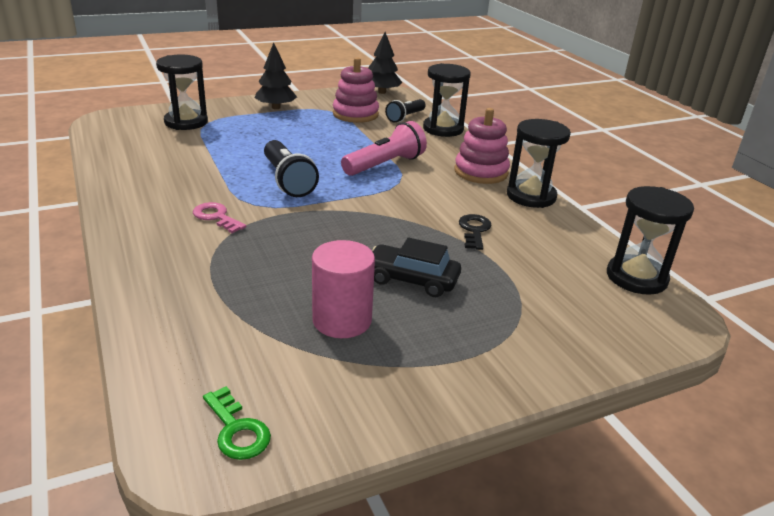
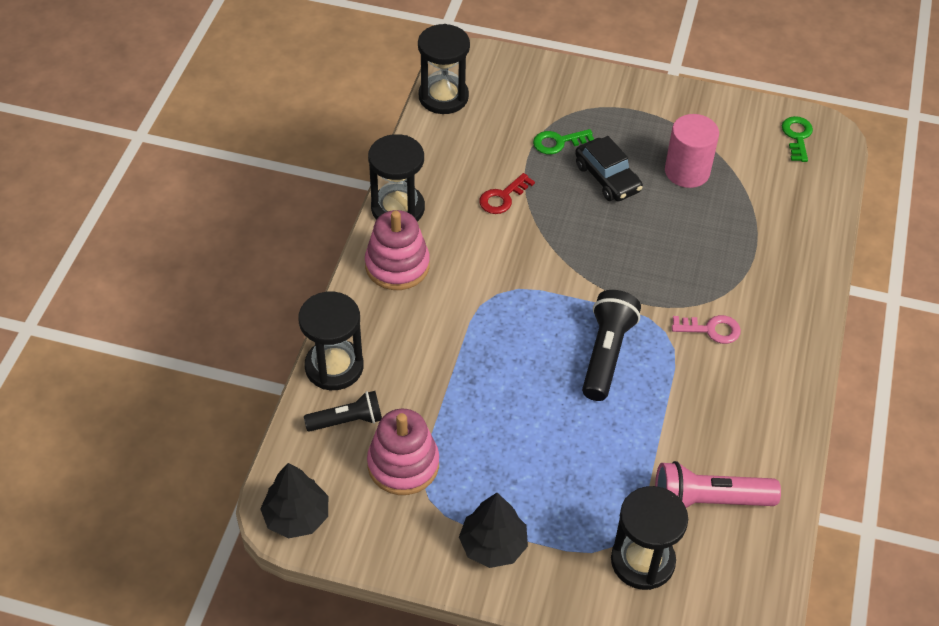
camera: 140 degrees left, 20 degrees up
pink key [193,202,246,233] -> pink key turned 75 degrees counterclockwise [672,315,741,344]
pink flashlight [341,121,427,176] -> pink flashlight moved to [655,461,781,508]
black key [459,214,492,250] -> red key [479,173,535,214]
none -> green key [533,129,594,154]

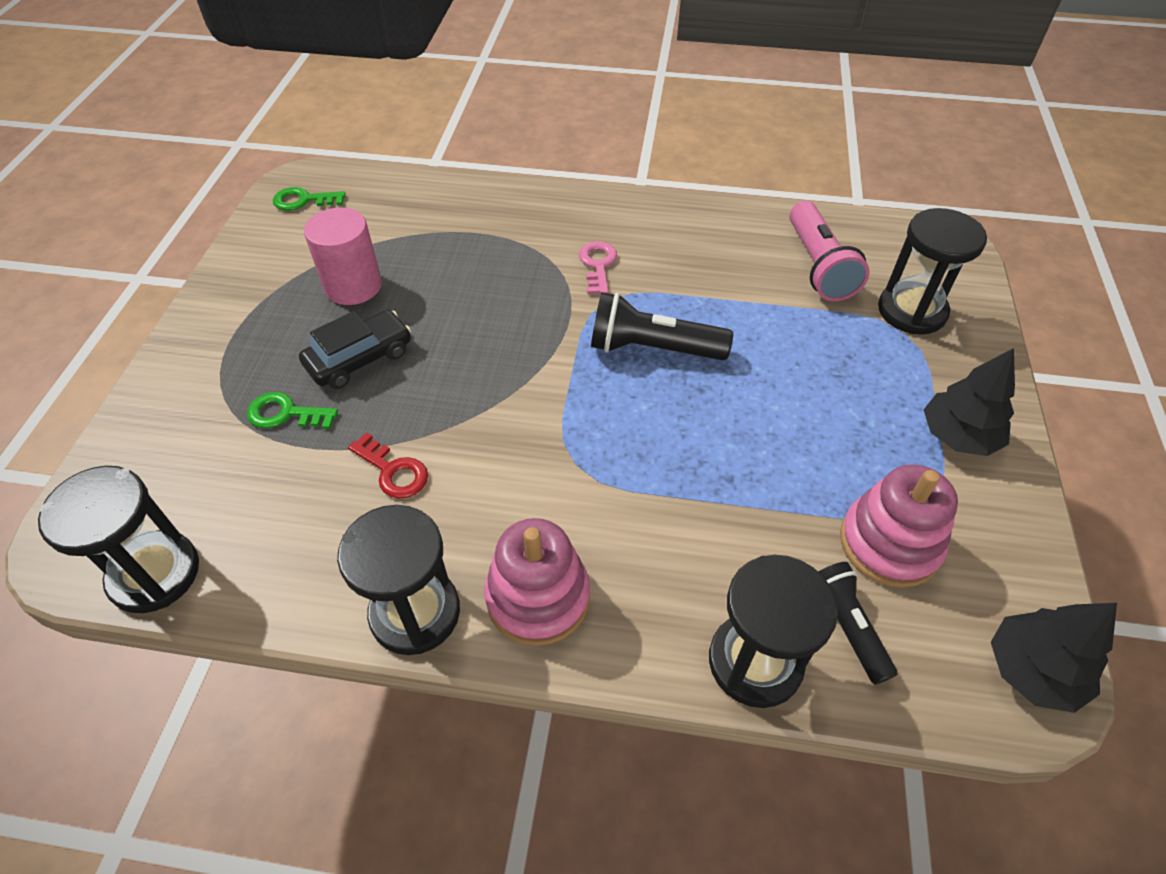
camera: 95 degrees left, 0 degrees up
green key [533,129,594,154] -> green key turned 120 degrees clockwise [247,392,338,429]

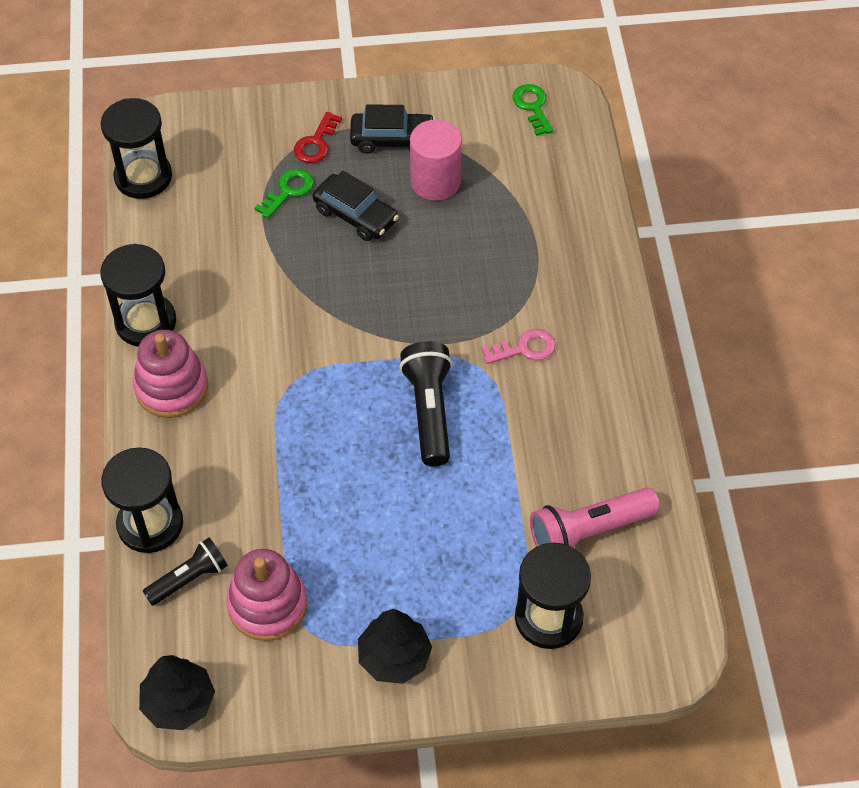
camera: 75 degrees right, 5 degrees up
green key [247,392,338,429] -> green key turned 45 degrees clockwise [254,169,314,218]
red key [348,432,428,499] -> red key moved to [294,112,342,163]
none -> black car [350,104,436,154]

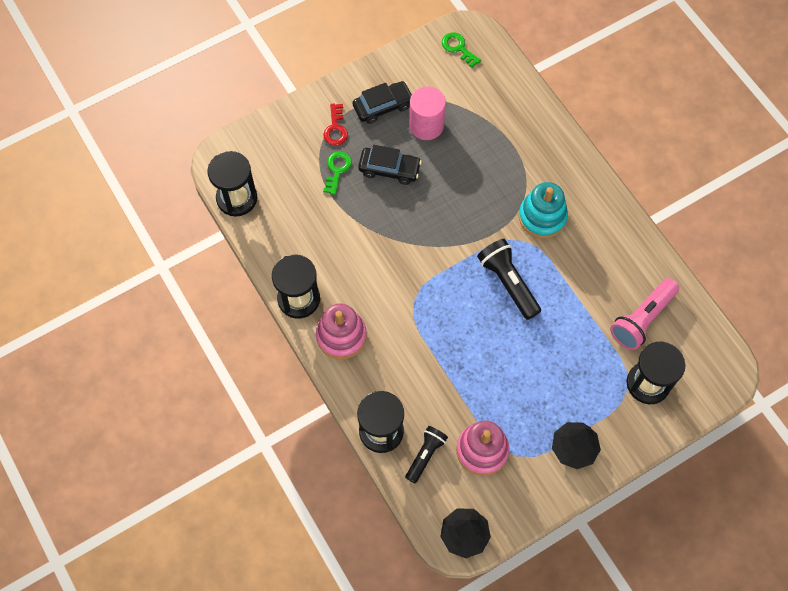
camera: 25 degrees left, 10 degrees up
pink key [481,329,556,364] -> turquoise stacking toy [519,182,568,238]

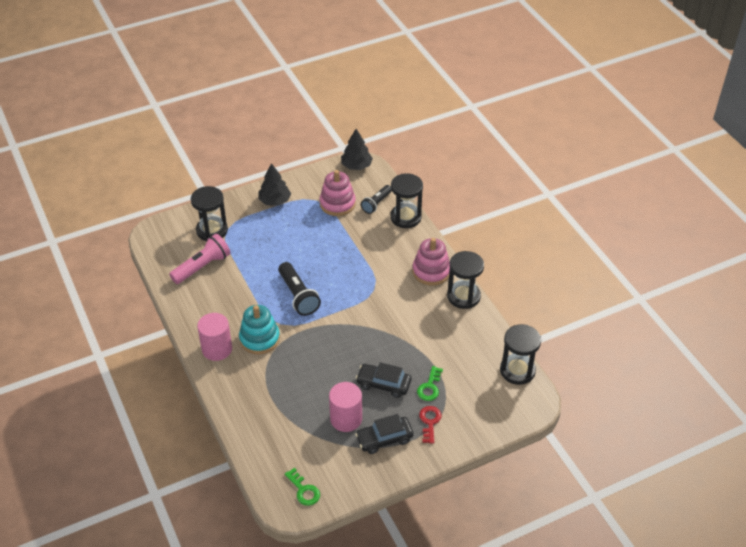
camera: 175 degrees left, 20 degrees down
none -> pink cylinder [197,313,232,361]

